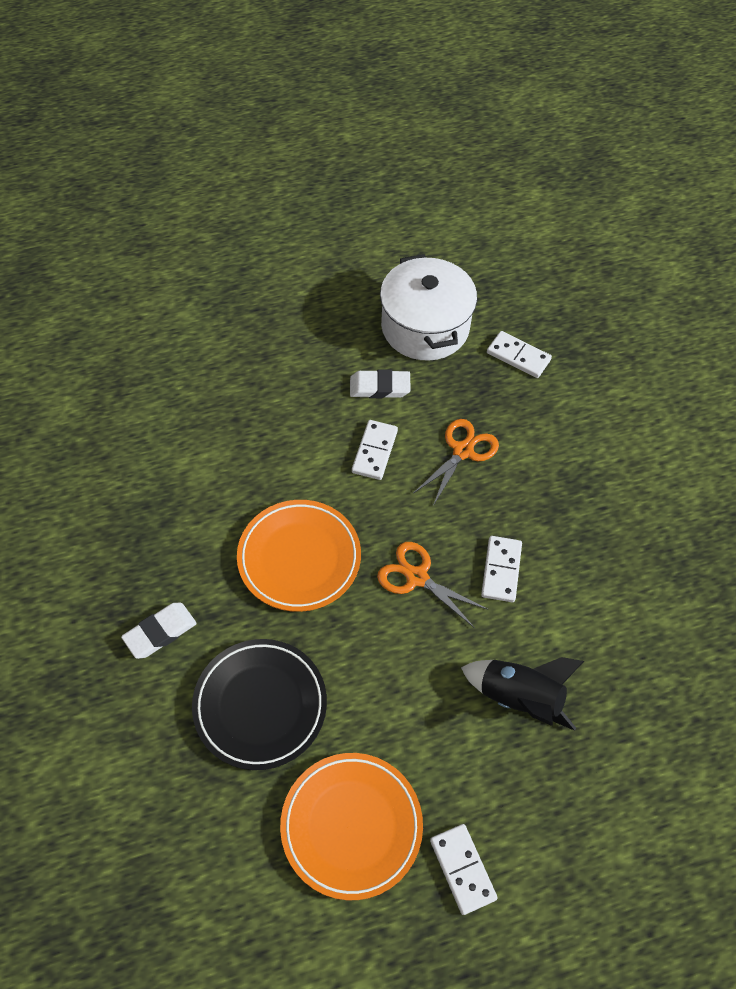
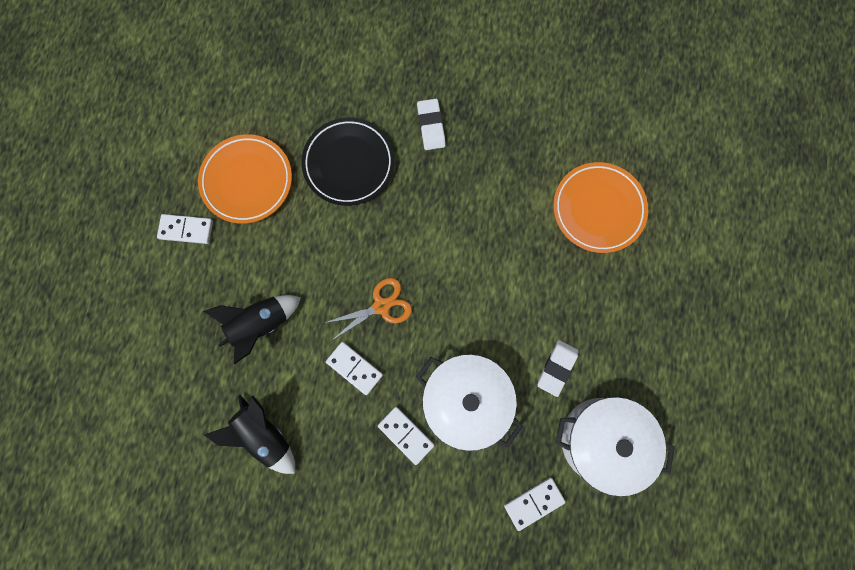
camera: 120 degrees right, 20 degrees up
orange plate [237,500,361,612] -> orange plate moved to [553,162,648,253]
white domino [352,420,398,480] -> white domino moved to [378,407,434,465]
orange scissors [414,419,499,506] -> white pot [416,354,523,451]
none -> black rocket [204,395,295,474]

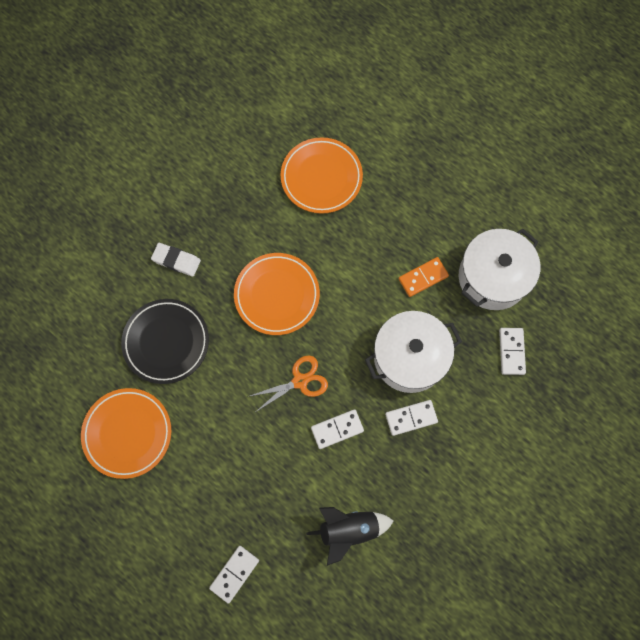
camera: 60 degrees left, 5 degrees down
white domino [157,214,213,244] -> white domino moved to [209,546,259,604]
black rocket [203,295,301,364] -> none
orange scissors [325,278,412,341] -> orange scissors turned 60 degrees clockwise [247,355,328,412]
white eraser [538,340,579,397] -> orange domino [398,257,449,297]
none -> orange plate [234,253,320,335]

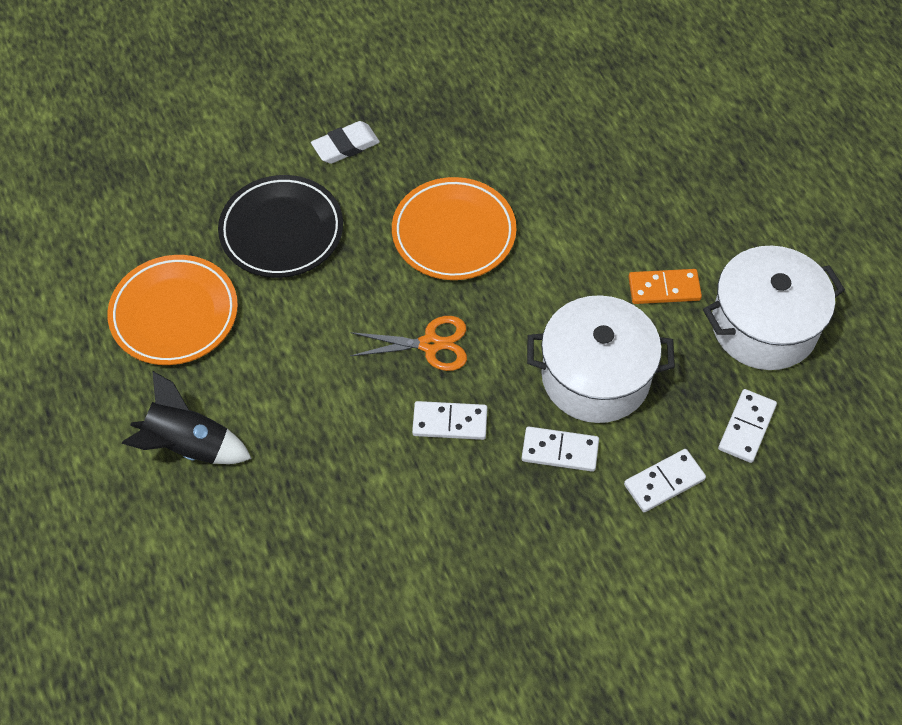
camera: 25 degrees right, 15 degrees down
white eraser [151,243,201,277] -> white eraser turned 75 degrees counterclockwise [311,121,380,164]
white domino [209,546,259,604] -> white domino moved to [624,449,706,512]
orange plate [281,137,363,214] -> none
black rocket [306,507,393,566] -> black rocket moved to [122,371,252,464]

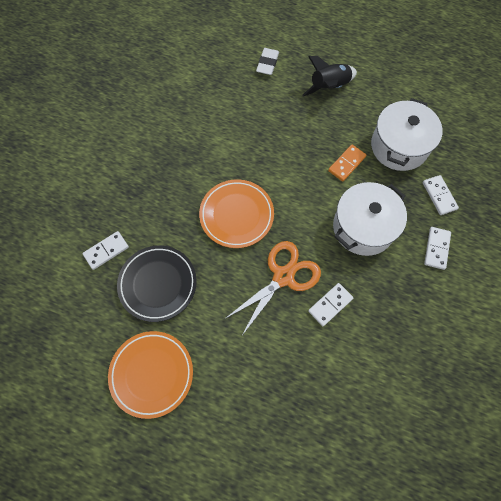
camera: 45 degrees left, 10 degrees up
black rocket [122,371,252,464] -> black rocket moved to [303,56,357,96]
white eraser [311,121,380,164] -> white eraser moved to [256,48,279,75]
orange scissors [350,316,467,371] -> orange scissors [225,241,321,337], size x1.51
white domino [521,427,599,472] -> white domino moved to [82,231,129,270]

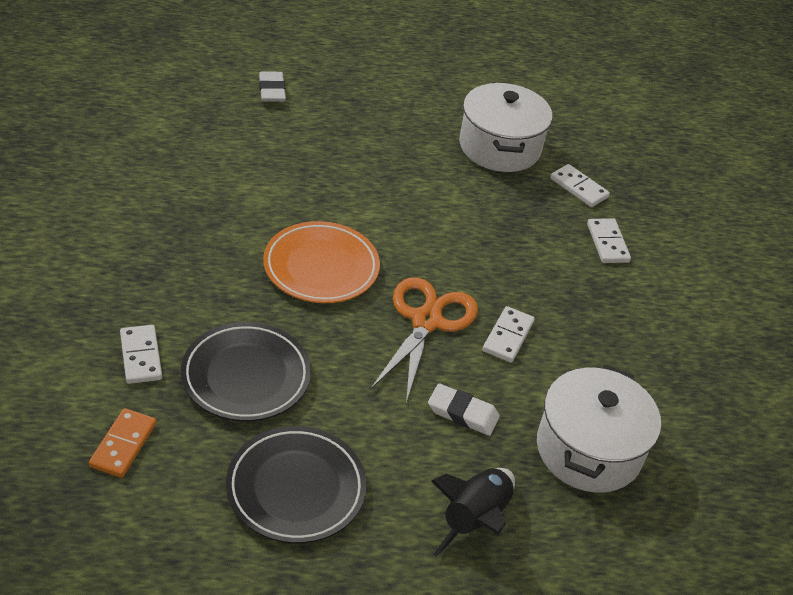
camera: 30 degrees left, 25 degrees down
white domino [82,231,129,270] -> white domino turned 45 degrees counterclockwise [120,325,162,384]
orange plate [108,331,193,419] -> black plate [226,426,367,544]
black rocket [303,56,357,96] -> black rocket moved to [431,468,515,557]
orange domino [328,145,366,182] -> orange domino moved to [89,408,156,478]
white pot [333,182,407,256] -> white pot moved to [537,365,661,493]
none -> white eraser [428,383,500,436]

